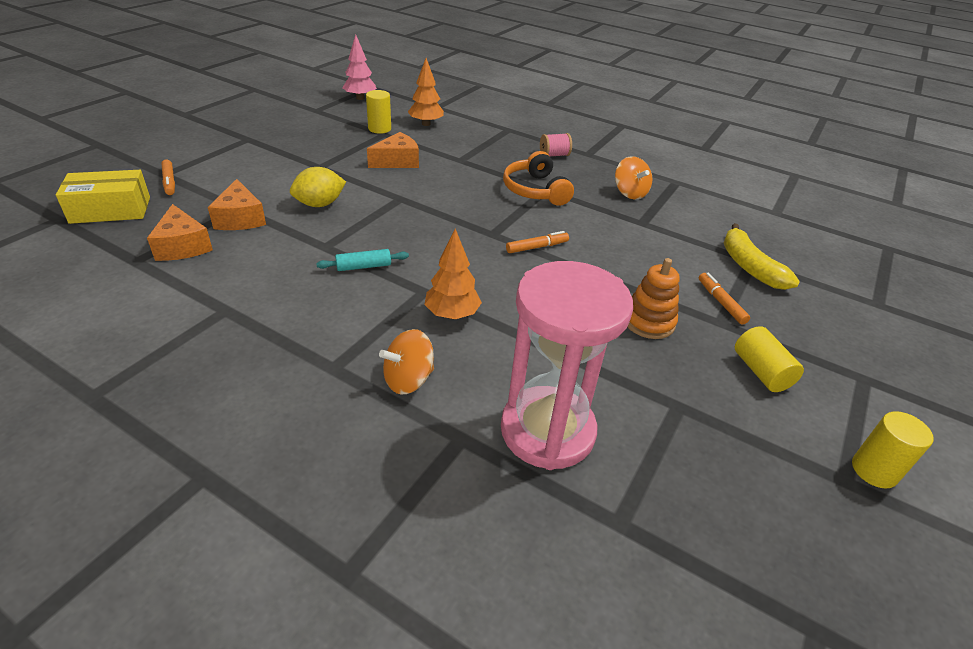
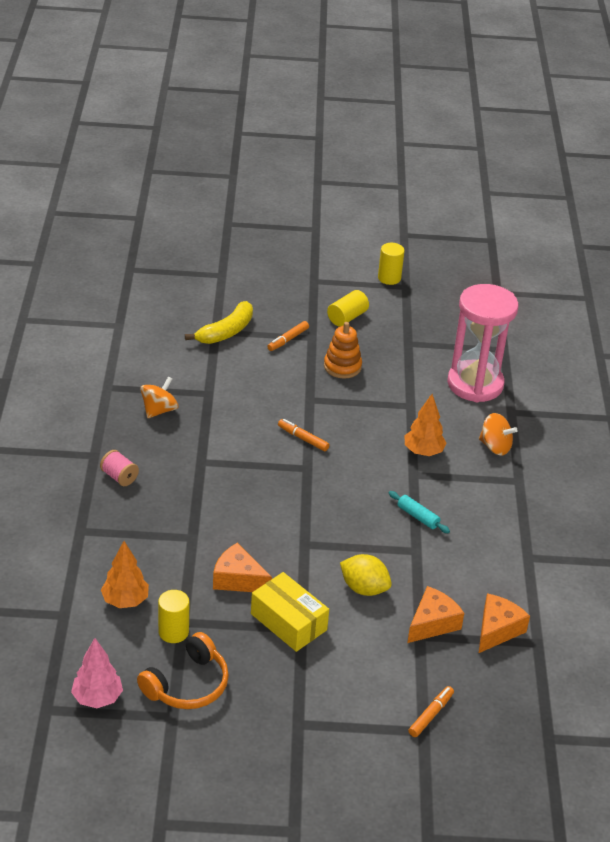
camera: 120 degrees left, 0 degrees up
yellow box [56,170,150,224] -> yellow box moved to [251,572,329,652]
orange headphones [503,151,574,206] -> orange headphones moved to [137,632,229,709]

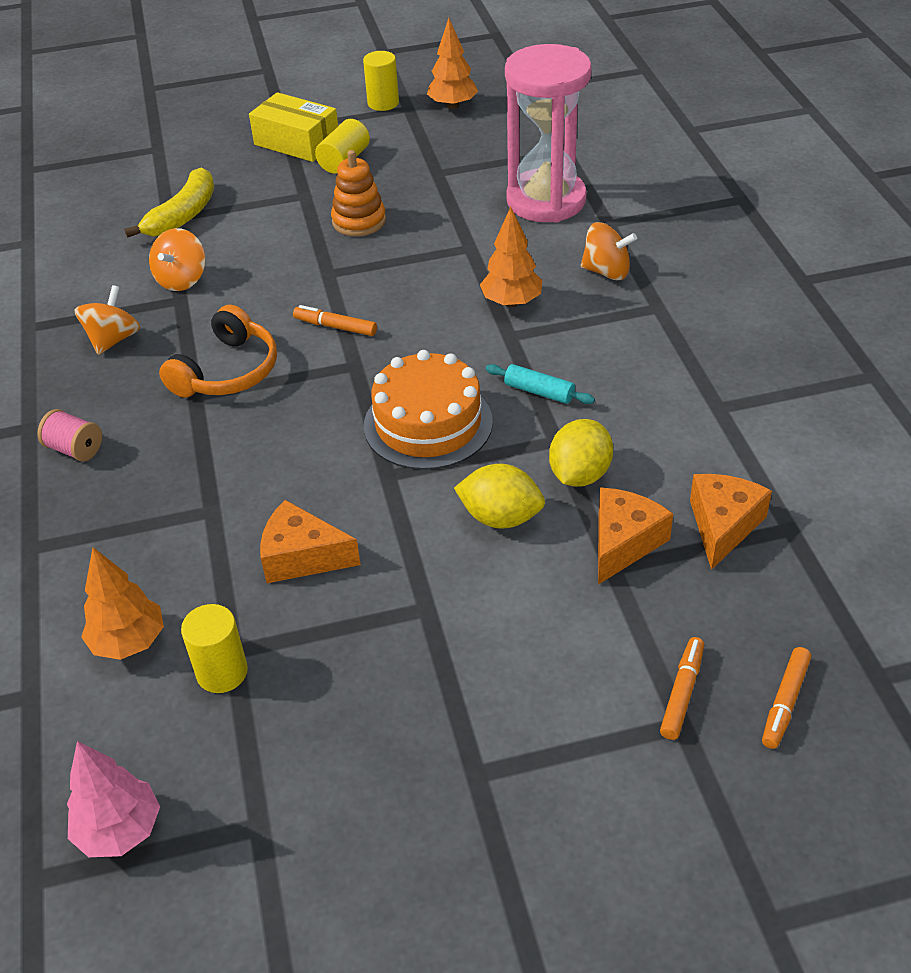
camera: 10 degrees left, 5 degrees up
orange headphones [137,632,229,709] -> orange headphones moved to [159,305,277,398]
yellow box [251,572,329,652] -> yellow box moved to [249,92,338,162]
orange marker [267,321,309,351] -> orange marker moved to [762,647,811,749]
none -> orange spinning top [149,228,205,291]
none -> orange cake [364,350,493,470]
none -> orange tree [427,18,478,109]
none -> yellow lemon [549,419,613,487]

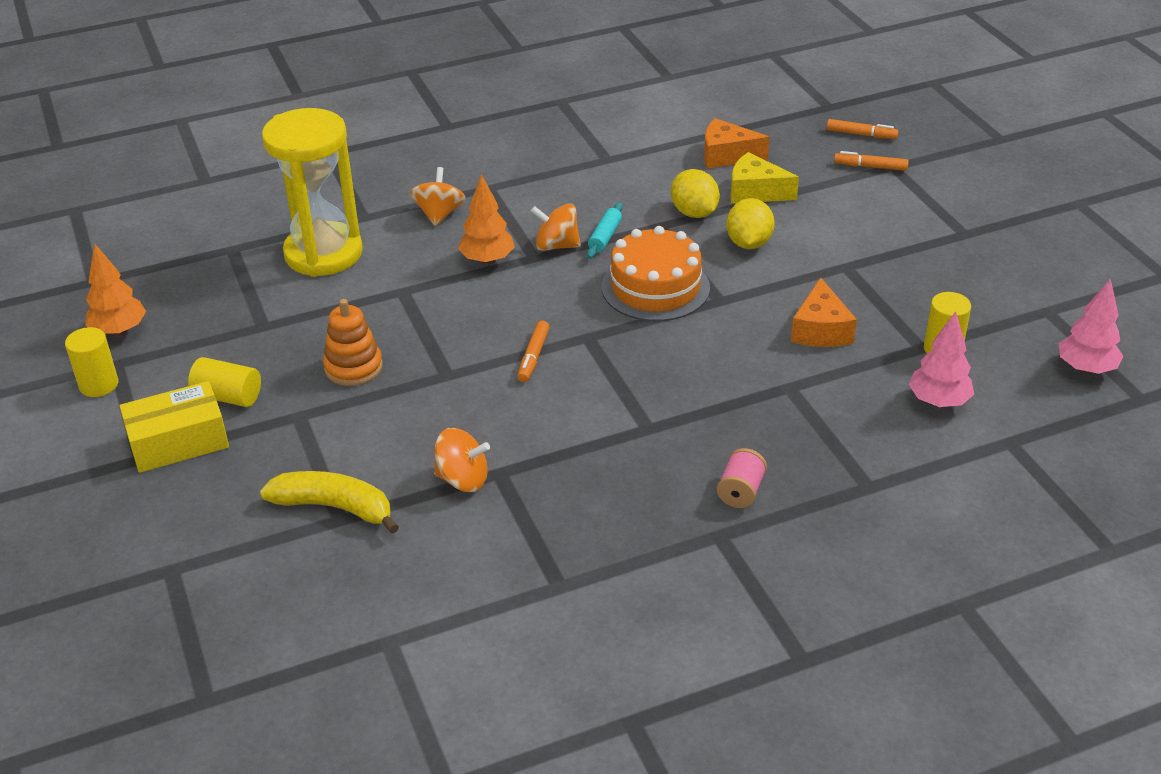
camera: 100 degrees left, 5 degrees down
orange spinning top [74,285,140,355] -> orange spinning top moved to [531,203,581,251]
orange tree [81,547,164,660] -> pink tree [909,311,974,407]
orange headphones [159,305,277,398] -> none
yellow box [249,92,338,162] -> yellow box turned 45 degrees clockwise [120,381,229,473]
pink hourglass [505,44,592,223] -> yellow hourglass [262,108,363,277]
yellow lemon [549,419,613,487] -> yellow lemon turned 45 degrees clockwise [671,169,720,218]
orange cheese [598,487,673,585] -> yellow cheese [731,152,799,203]

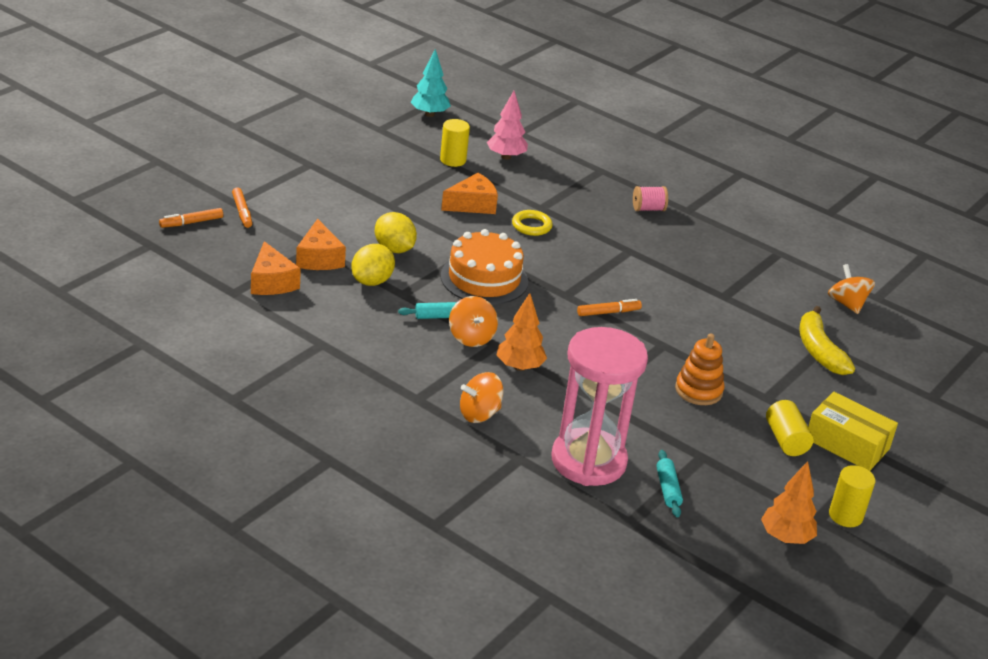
camera: 125 degrees left, 5 degrees down
yellow hourglass [262,108,363,277] -> pink hourglass [552,327,648,486]
orange spinning top [434,428,490,492] -> orange spinning top moved to [828,264,875,314]
yellow lemon [726,198,775,249] -> yellow lemon turned 75 degrees clockwise [375,212,417,253]
yellow cheese [731,152,799,203] -> orange cheese [296,219,346,270]
orange marker [827,119,898,139] -> orange marker turned 105 degrees counterclockwise [159,208,223,228]
pink tree [1059,278,1123,374] -> turquoise tree [410,49,451,117]
none -> yellow ring [512,210,552,236]
none -> turquoise rolling pin [656,450,683,517]

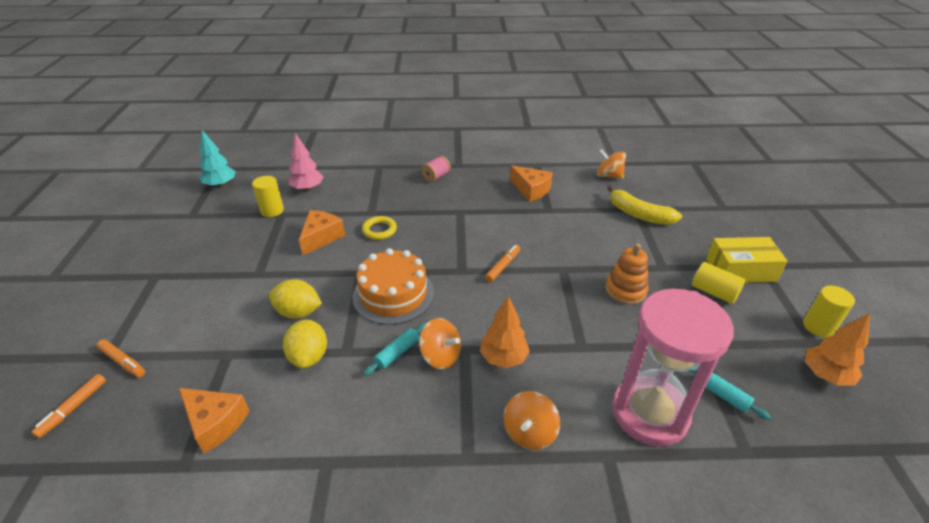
camera: 35 degrees left, 5 degrees up
orange cheese [296,219,346,270] -> orange cheese moved to [510,166,553,202]

